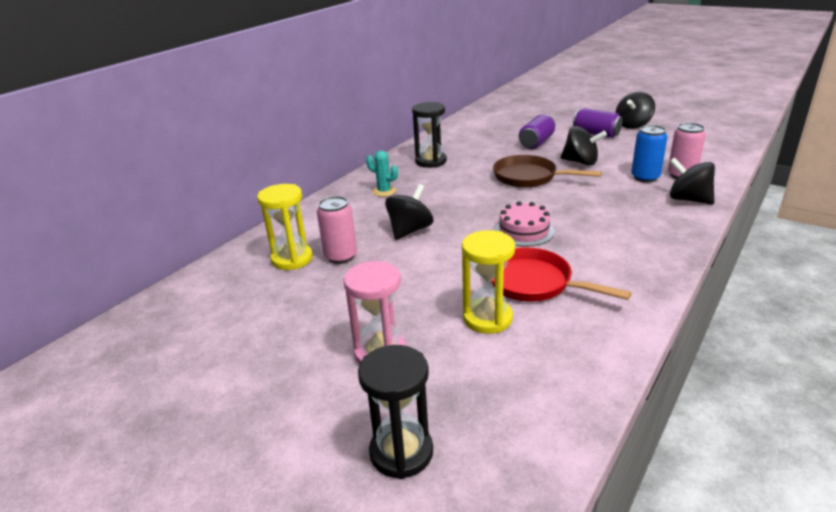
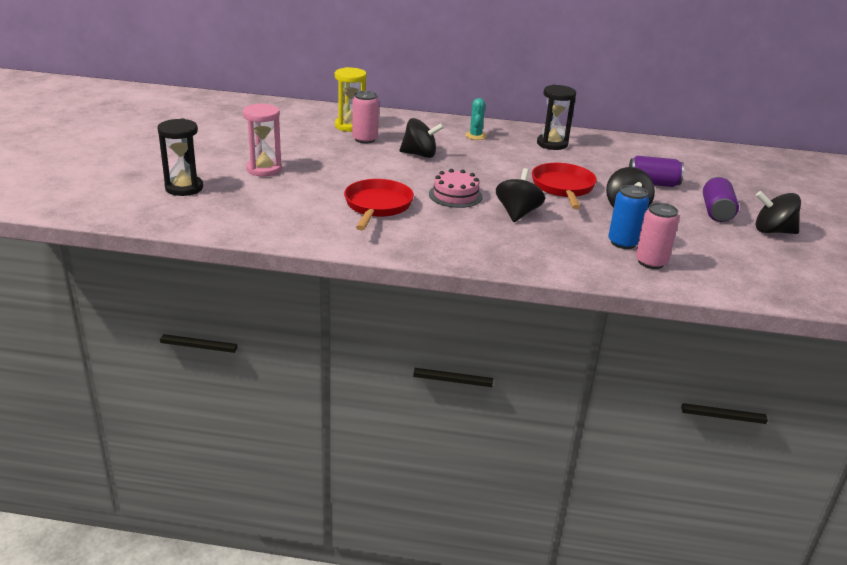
camera: 60 degrees right, 0 degrees up
yellow hourglass [462,230,515,334] -> none
brown pan [493,155,602,188] -> red pan [532,163,597,209]
black spinning top [669,157,715,205] -> black spinning top moved to [496,168,545,222]

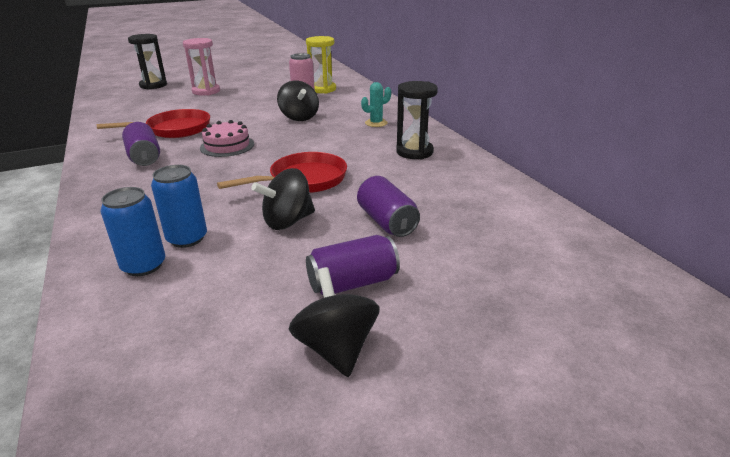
camera: 60 degrees right, 0 degrees up
black spinning top [496,168,545,222] -> none
pink can [636,203,679,269] -> blue can [100,187,165,276]
none -> purple can [122,122,160,166]

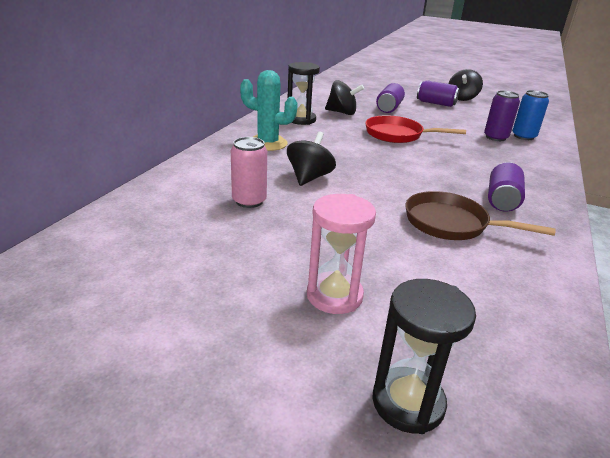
camera: 135 degrees left, 0 degrees up
red pan [97,109,210,138] -> brown pan [405,191,556,240]
blue can [151,165,207,248] -> purple can [484,90,520,141]
pink cake [200,120,254,157] -> none
black spinning top [251,168,315,230] -> black spinning top moved to [325,80,364,115]
yellow hourglass [306,36,336,93] -> none
turquoise cactus [361,82,391,127] -> turquoise cactus [240,70,298,151], size x1.69

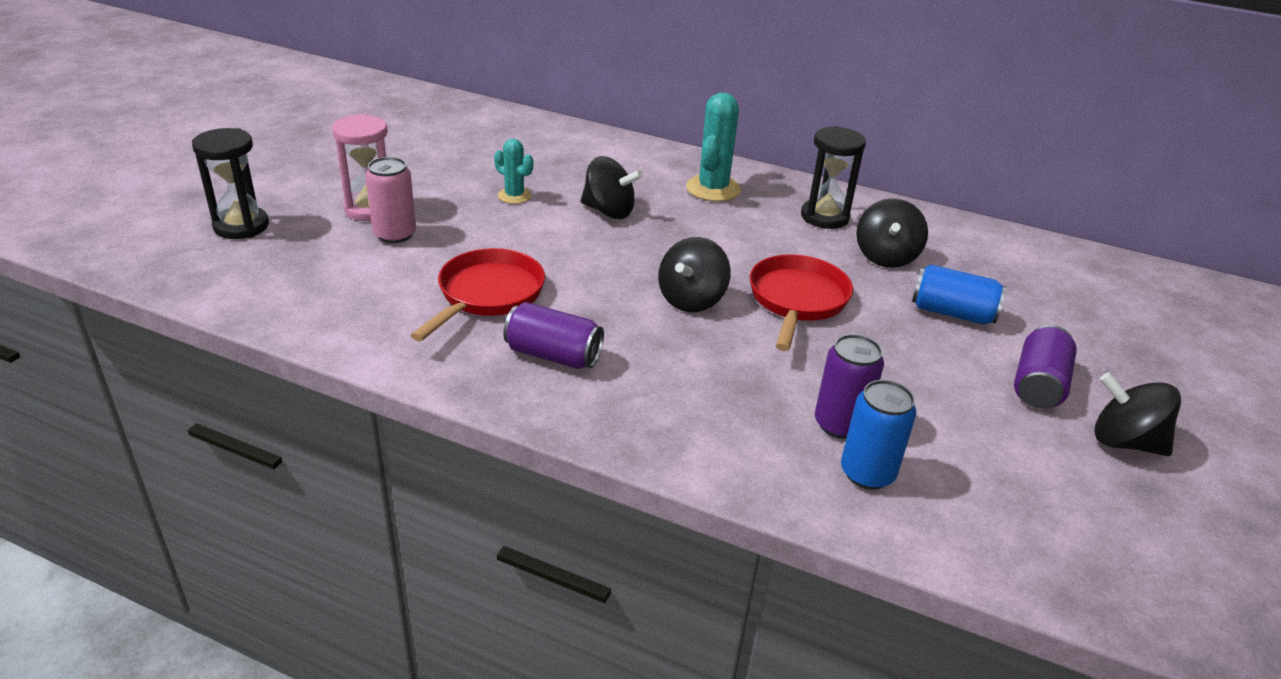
camera: 90 degrees right, 5 degrees up
pink can [231,137,267,208] -> pink can moved to [365,157,416,243]
purple can [376,83,405,113] -> blue can [912,264,1006,324]
brown pan [405,191,556,240] -> red pan [410,248,545,341]
none -> turquoise cactus [494,139,533,204]
none -> black spinning top [658,237,731,312]

